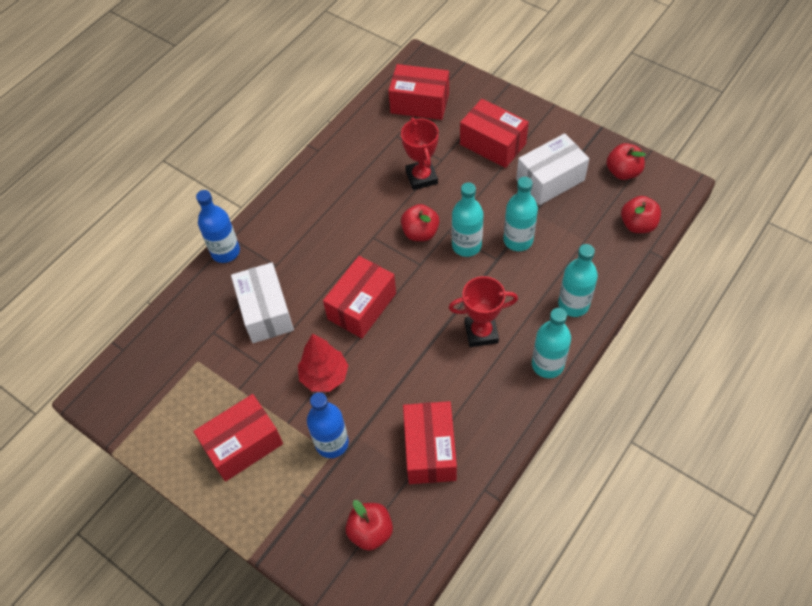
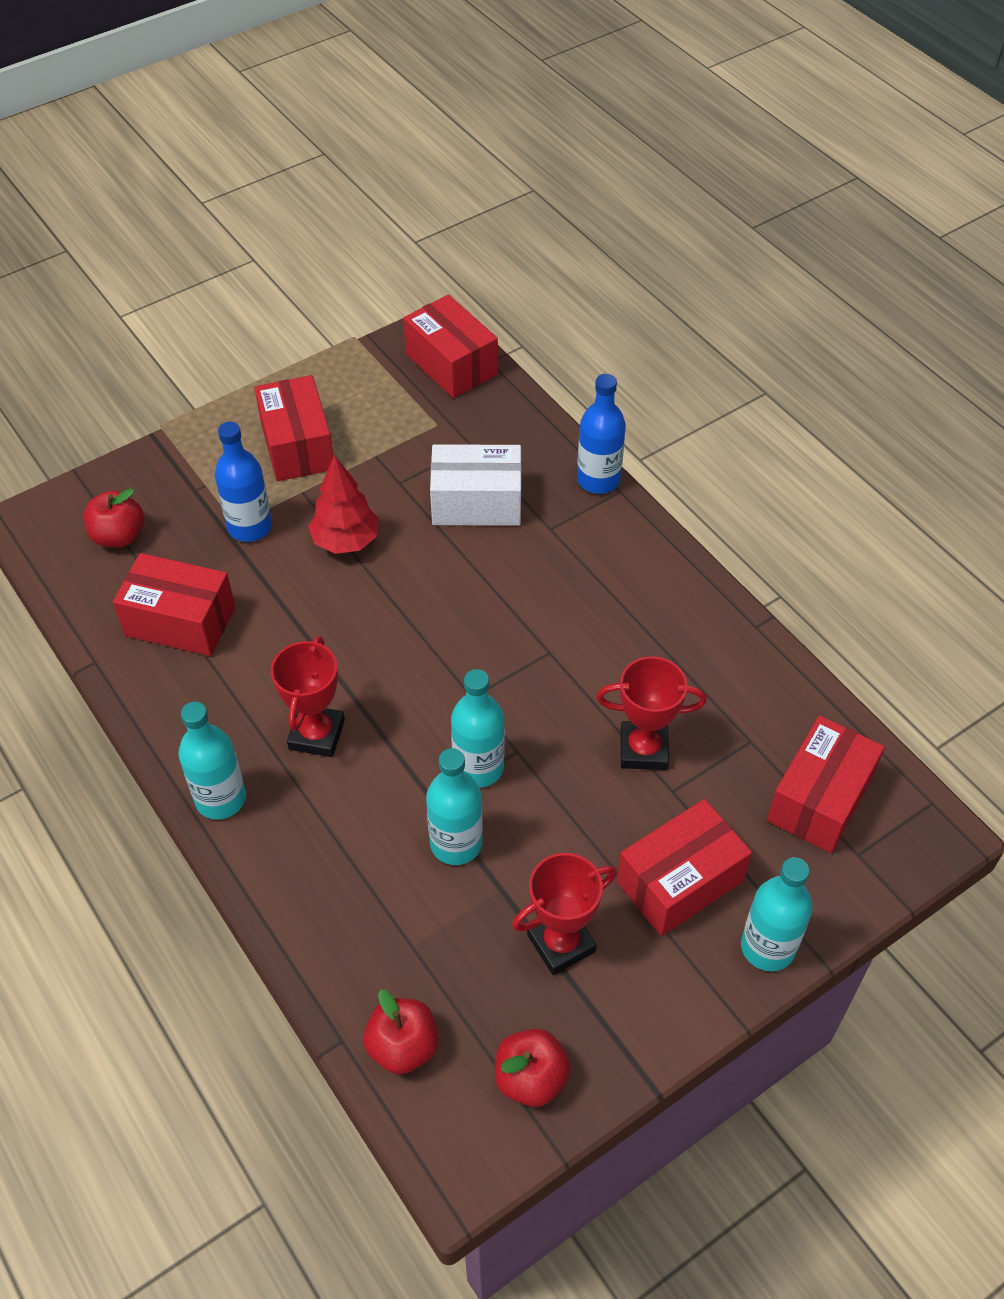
camera: 105 degrees right, 5 degrees down
red box [323,256,396,338] -> red box moved to [403,295,498,398]
red apple [401,204,439,241] -> none
white box [516,133,589,205] -> red trophy [512,853,616,975]
turquoise bottle [558,244,598,317] -> turquoise bottle moved to [741,857,813,971]

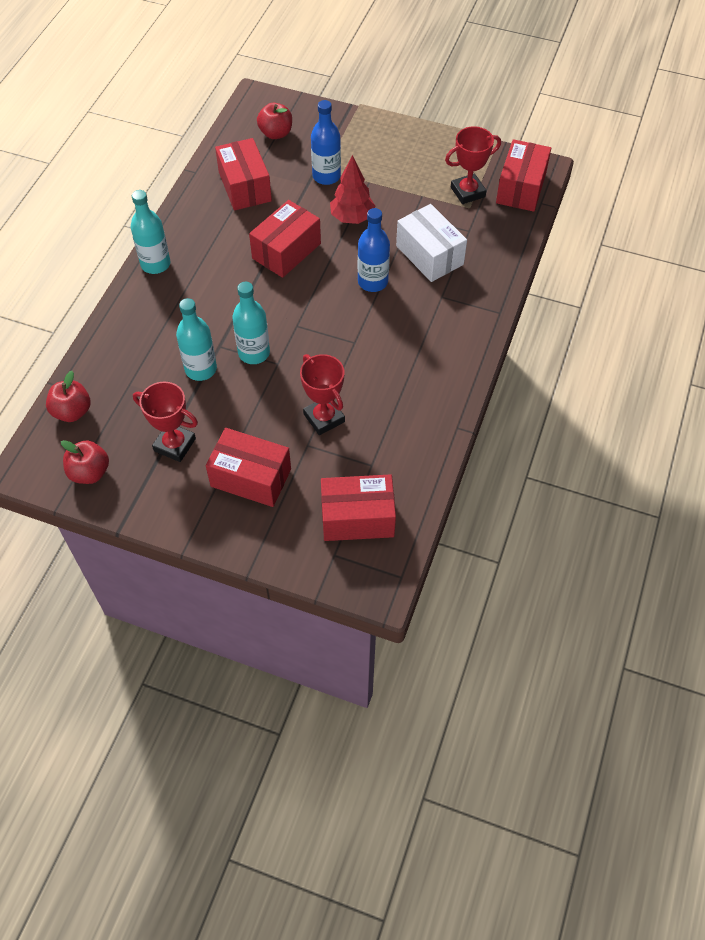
camera: 55 degrees right, 5 degrees up
red box [254,375,333,481] -> red box moved to [249,200,321,278]
red trophy [271,636,345,757] -> red trophy moved to [445,126,501,204]
blue bottle [577,374,626,494] -> blue bottle moved to [358,208,390,292]
turquoise bottle [741,857,813,971] -> none

